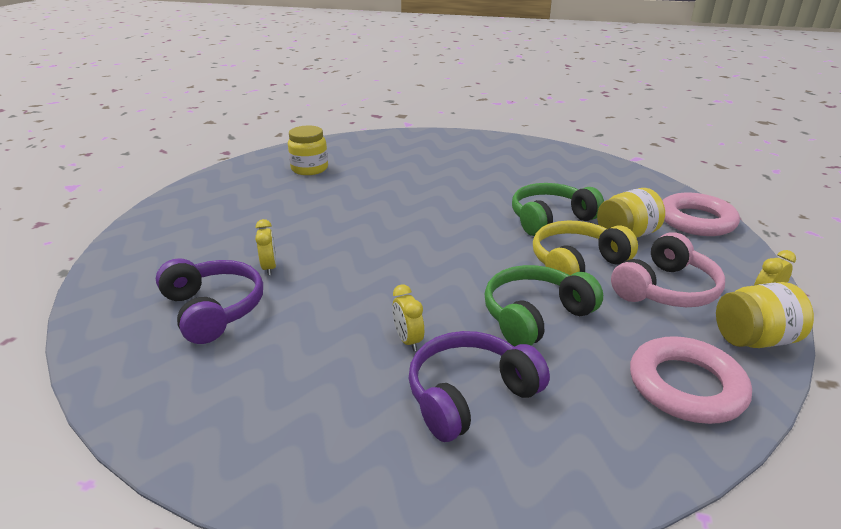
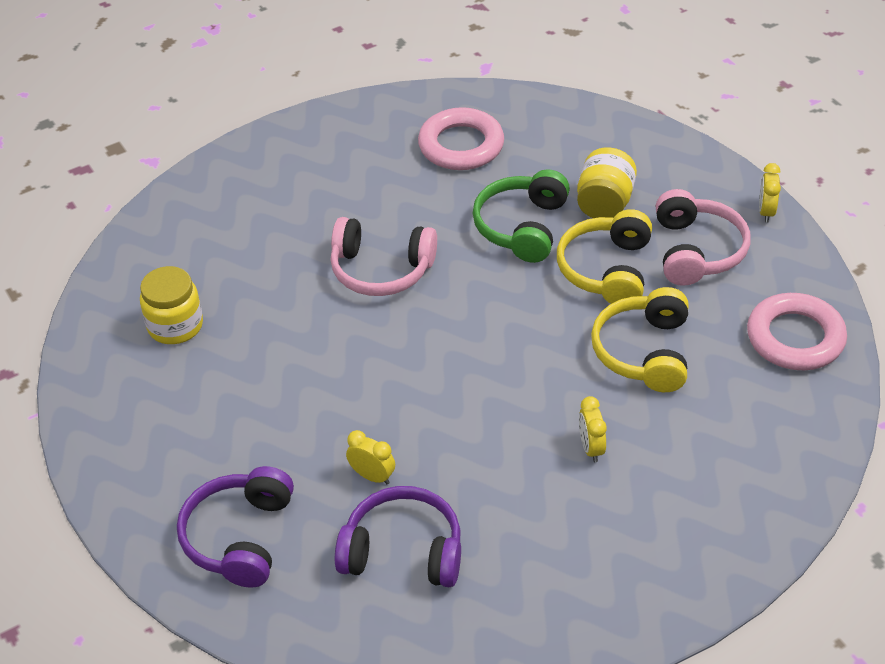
camera: 45 degrees left, 15 degrees up
yellow clock [392,284,424,351] -> yellow clock turned 60 degrees clockwise [579,396,607,462]
purple headphones [409,331,550,442] -> purple headphones moved to [177,466,294,588]
green headphones [485,265,603,347] -> yellow headphones [591,287,689,392]
pink ring [662,193,740,236] -> pink ring moved to [418,107,504,170]
yellow jar [716,282,814,348] -> none
none -> pink headphones [330,217,437,296]

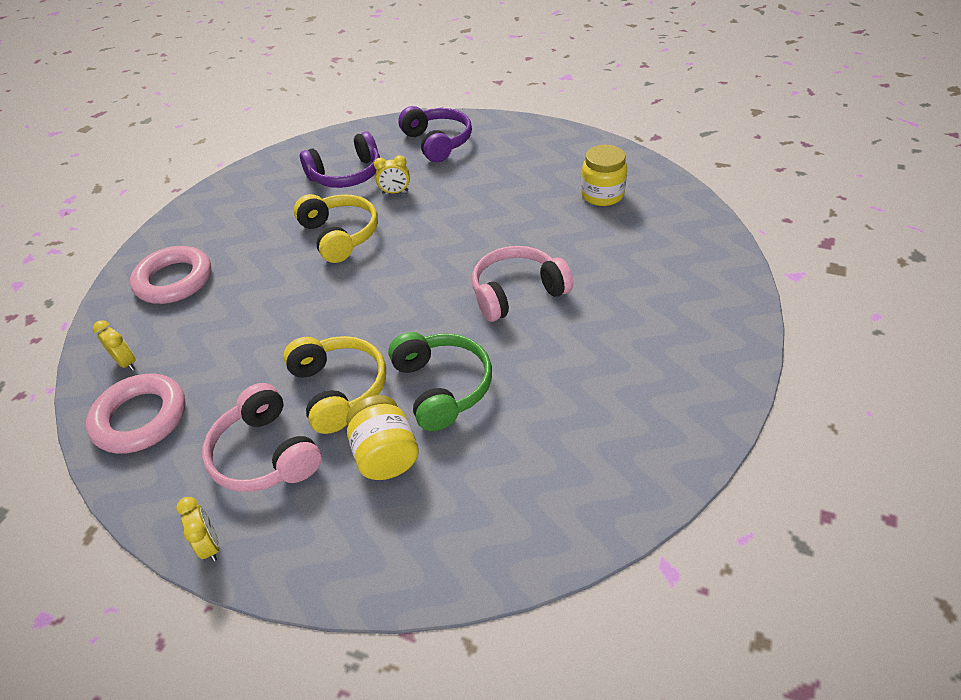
camera: 145 degrees right, 0 degrees up
pink ring [418,107,504,170] -> pink ring moved to [130,246,211,304]
yellow clock [579,396,607,462] -> yellow clock moved to [93,320,135,371]
yellow headphones [591,287,689,392] -> yellow headphones moved to [294,194,378,263]

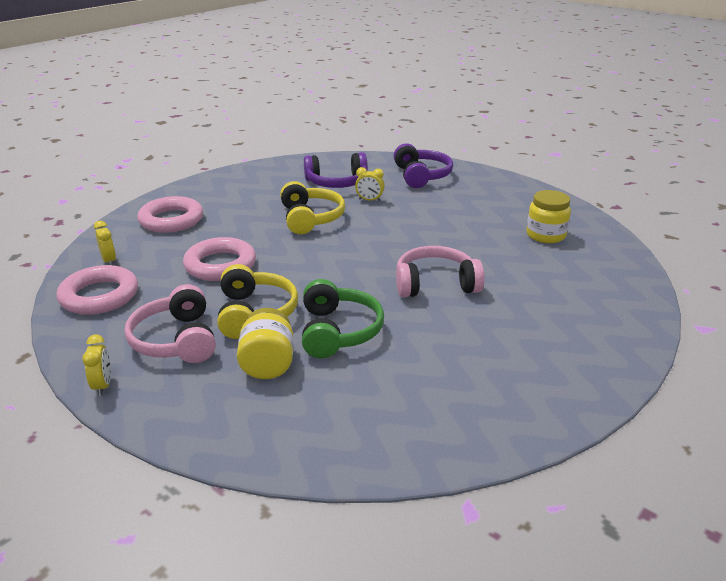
camera: 15 degrees right, 15 degrees down
none -> pink ring [183,237,256,281]

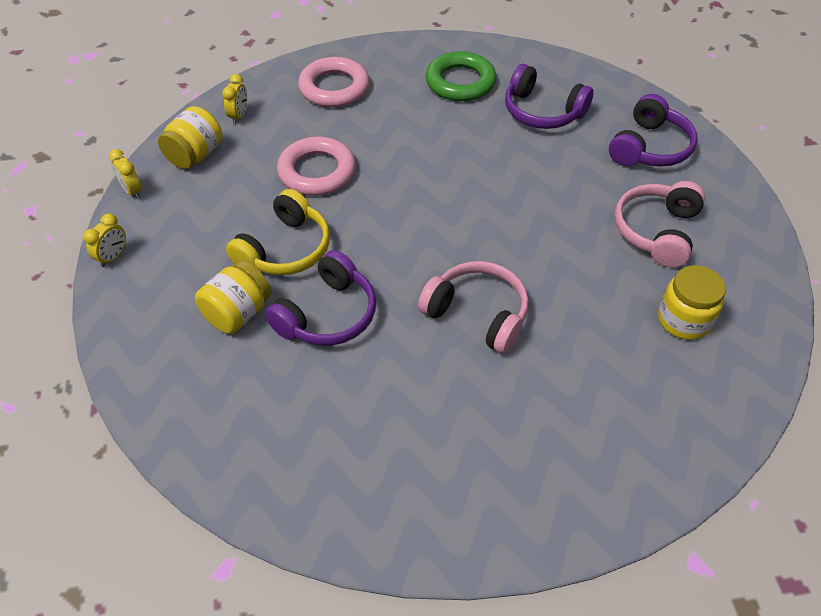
camera: 40 degrees right, 20 degrees up
pink ring [56,265,138,315] -> yellow jar [158,106,223,169]
pink headphones [125,284,216,363] -> pink headphones moved to [614,181,705,268]
yellow headphones [280,181,345,234] -> none
green headphones [302,279,384,358] -> purple headphones [265,250,376,346]
yellow clock [355,167,385,202] -> yellow clock moved to [109,149,142,199]
none -> green ring [426,51,496,101]

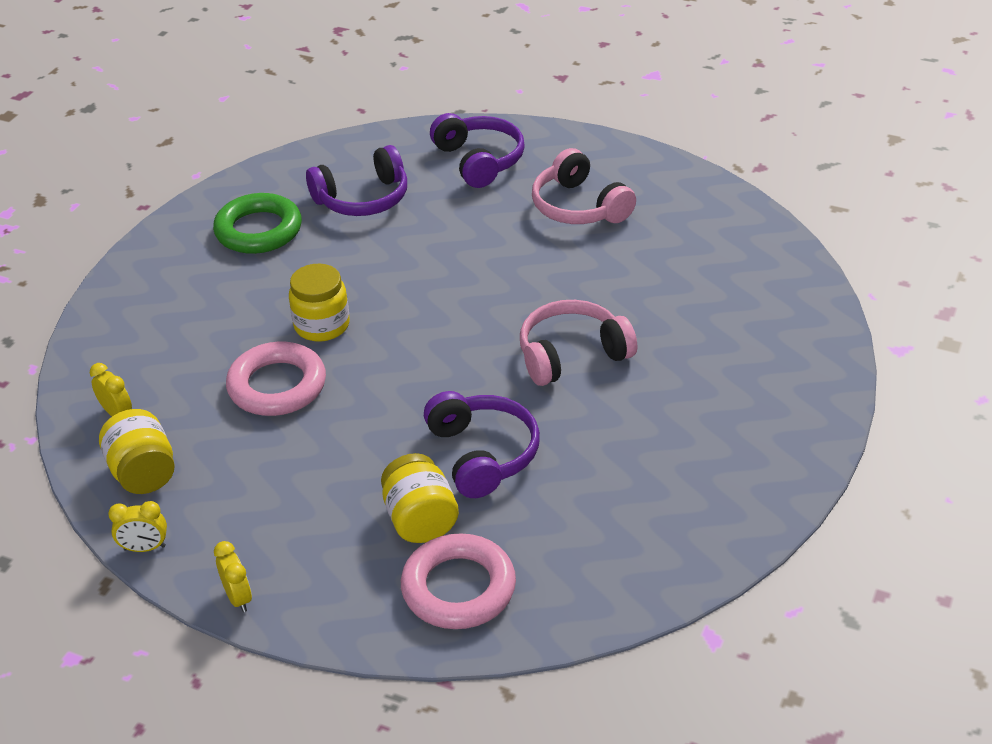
camera: 55 degrees left, 10 degrees down
yellow headphones [226,189,330,275] -> none
pink ring [298,57,369,107] -> pink ring moved to [401,533,516,629]
yellow jar [658,265,726,340] -> yellow jar moved to [289,264,350,342]

